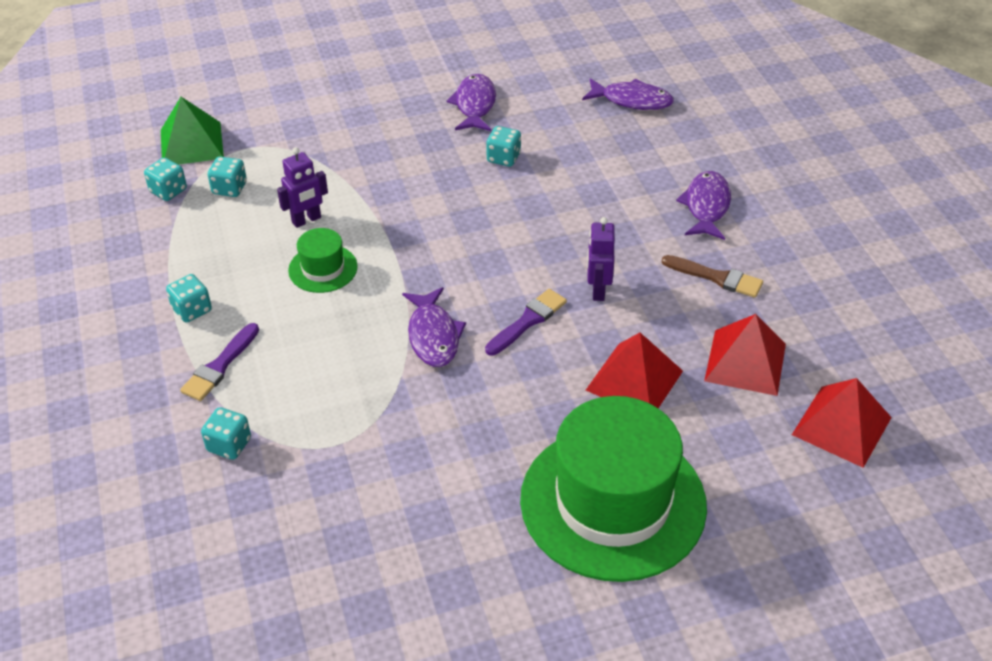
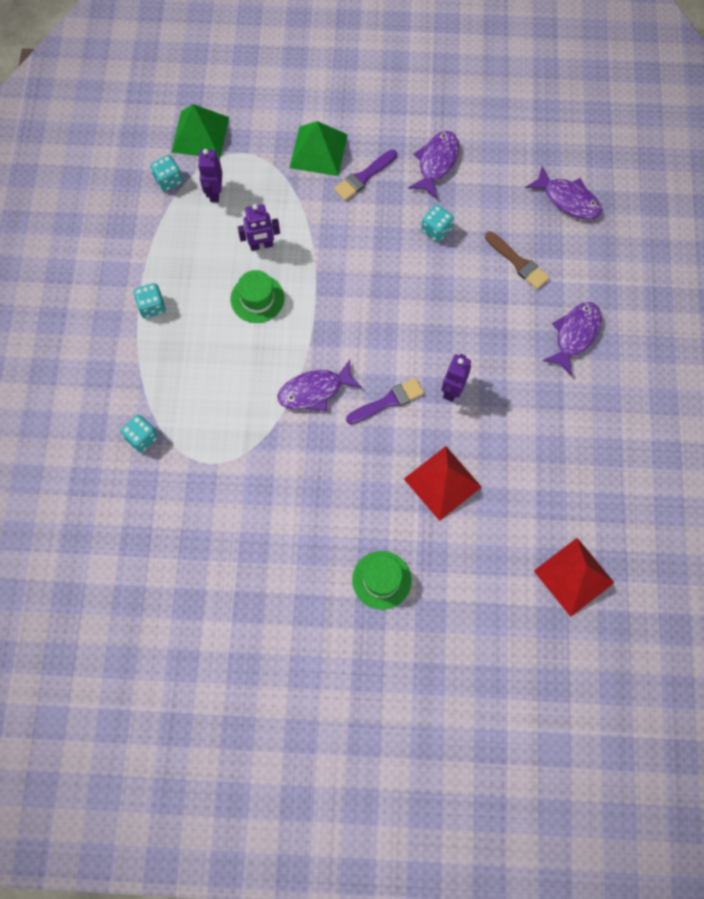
camera: 20 degrees right, 25 degrees up
purple brush [180,323,259,401] -> purple brush moved to [334,150,397,201]
turquoise dice [208,156,247,197] -> purple robot [198,149,222,202]
purple fish [402,287,466,367] -> purple fish turned 60 degrees clockwise [277,360,362,411]
green hat [520,396,707,582] -> green hat [352,551,412,610], size x0.44
brown brush [662,255,763,298] -> brown brush moved to [485,231,549,289]
red pyramid [704,314,786,396] -> none
none -> green pyramid [289,121,348,176]

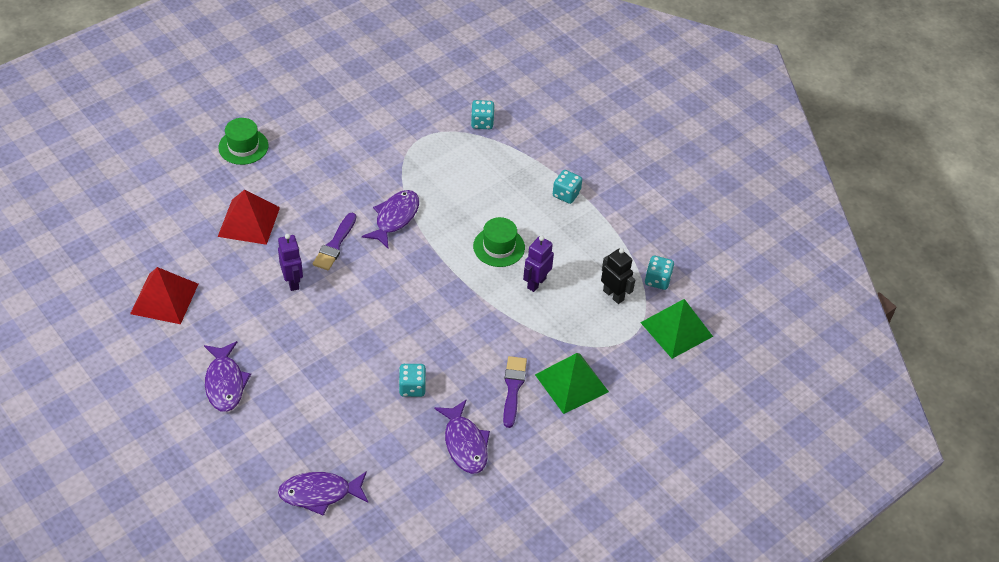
camera: 135 degrees right, 20 degrees down
purple robot [198,149,222,202] -> black robot [601,248,635,304]
brown brush [485,231,549,289] -> none
red pyramid [534,538,614,617] -> red pyramid moved to [130,267,198,324]

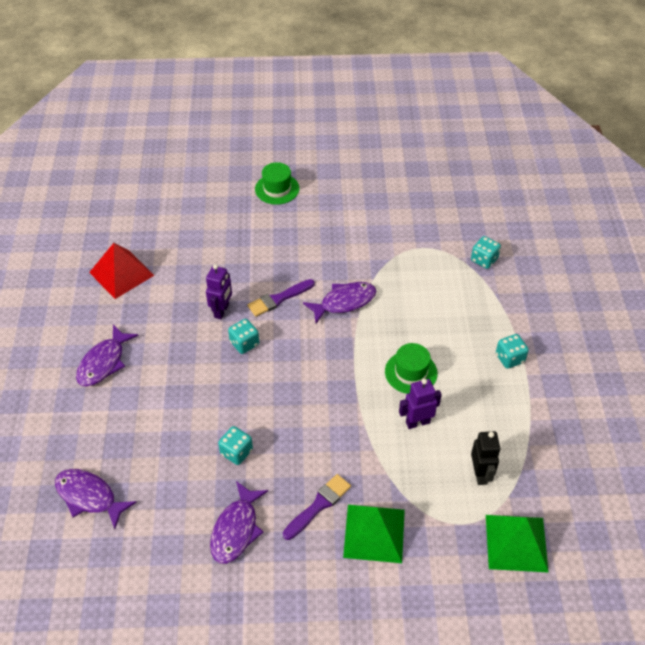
camera: 40 degrees right, 0 degrees up
red pyramid [218,190,280,245] -> none
turquoise dice [645,256,674,290] -> turquoise dice moved to [228,319,259,354]

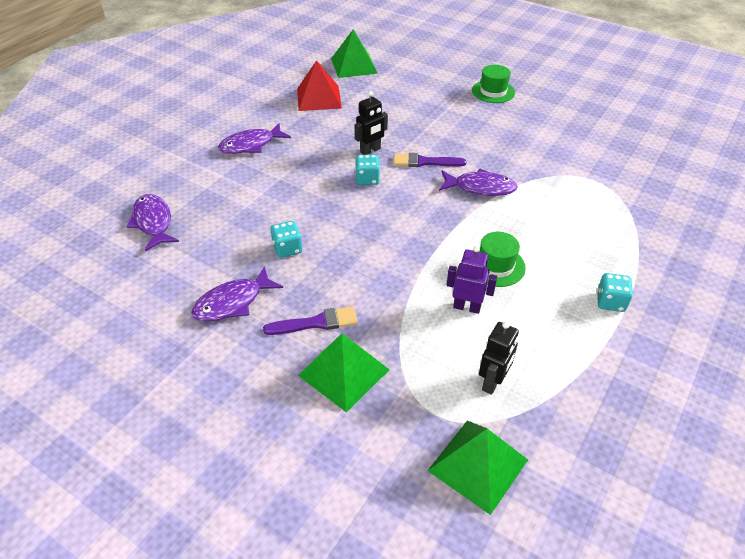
camera: 35 degrees right, 5 degrees down
purple robot [206,264,232,319] -> black robot [355,91,388,155]
turquoise dice [471,236,501,269] -> none
none -> green pyramid [331,29,378,78]

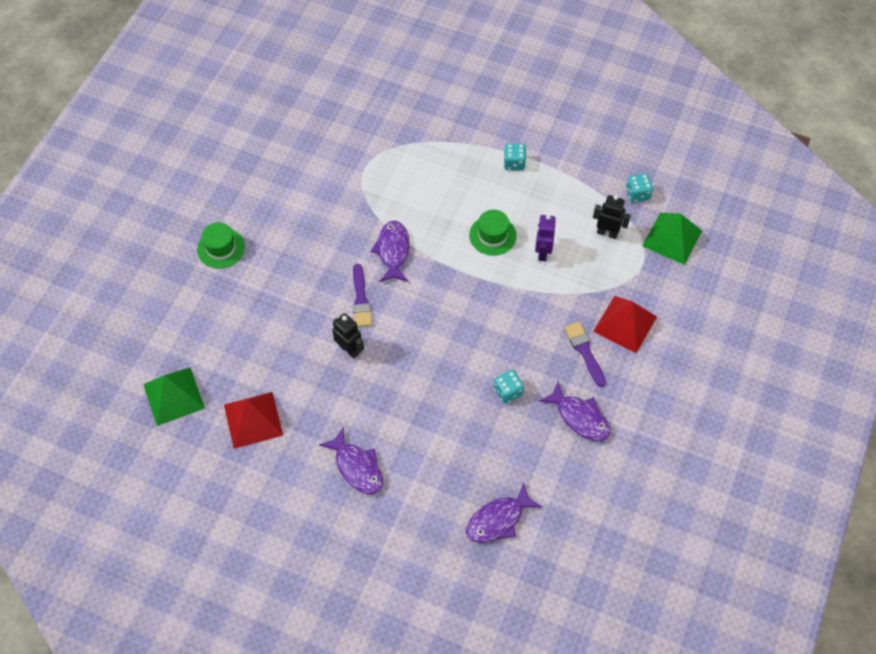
camera: 100 degrees left, 15 degrees up
green pyramid [298,333,390,412] -> red pyramid [593,296,657,353]
turquoise dice [355,154,380,185] -> turquoise dice moved to [626,173,653,203]

